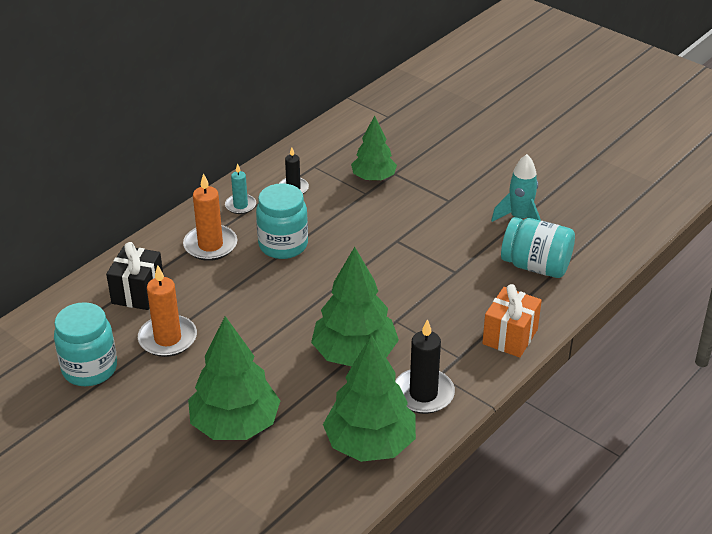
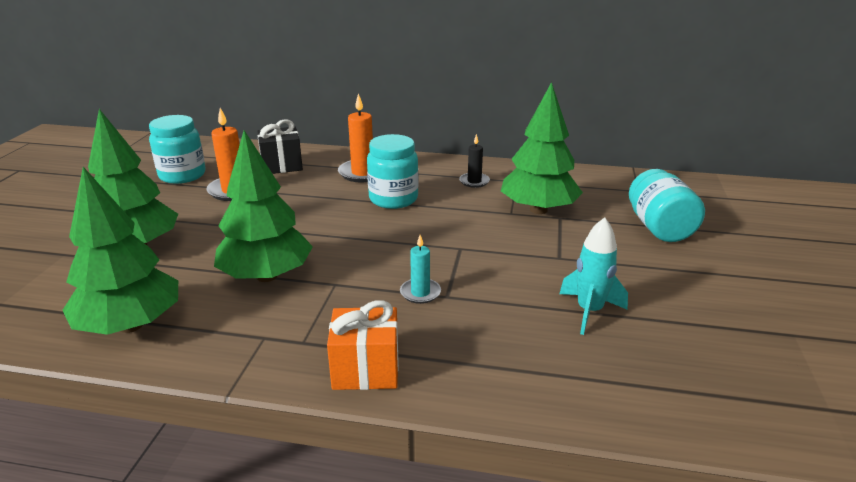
camera: 60 degrees right, 10 degrees down
turquoise candle [225,164,256,214] -> turquoise candle moved to [400,235,441,304]
green tree [351,116,397,181] -> green tree [501,82,583,214], size x1.60
black candle [395,319,455,414] -> none
turquoise jar [501,217,575,278] -> turquoise jar moved to [629,169,705,242]

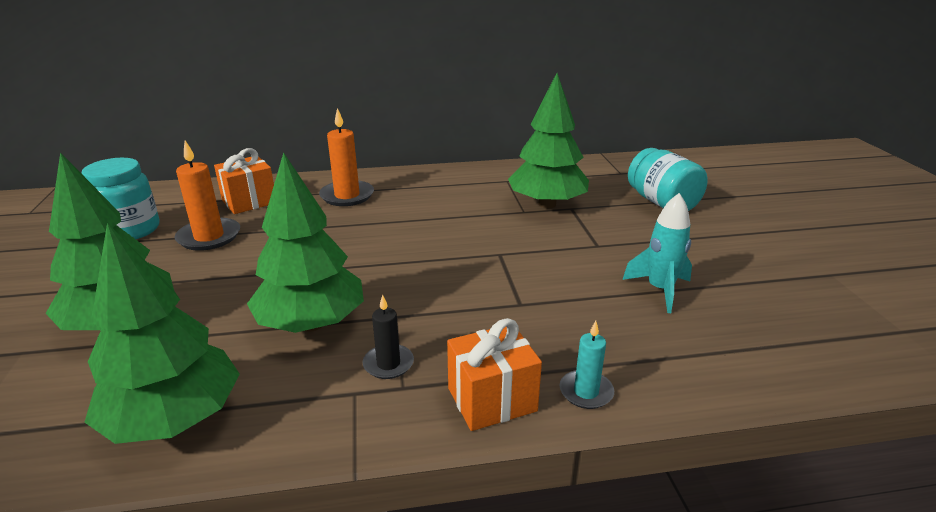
camera: 20 degrees left, 0 degrees up
black gift [257,119,303,174] -> orange gift [214,148,274,214]
turquoise jar [367,134,418,209] -> none
turquoise candle [400,235,441,304] -> turquoise candle moved to [560,321,614,409]
black candle [459,134,490,188] -> black candle moved to [363,295,414,379]

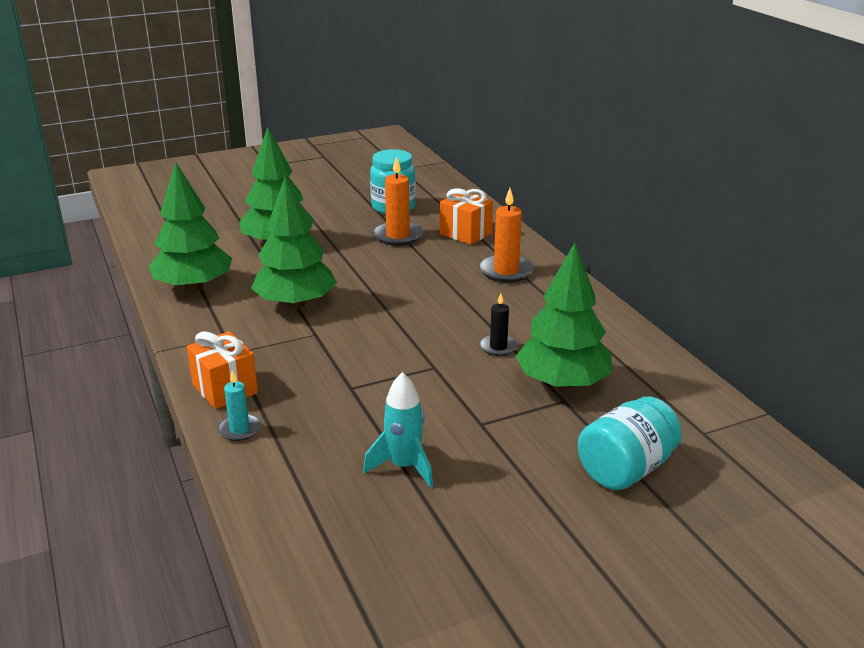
camera: 75 degrees right, 0 degrees up
black candle [363,295,414,379] -> black candle moved to [480,293,518,356]

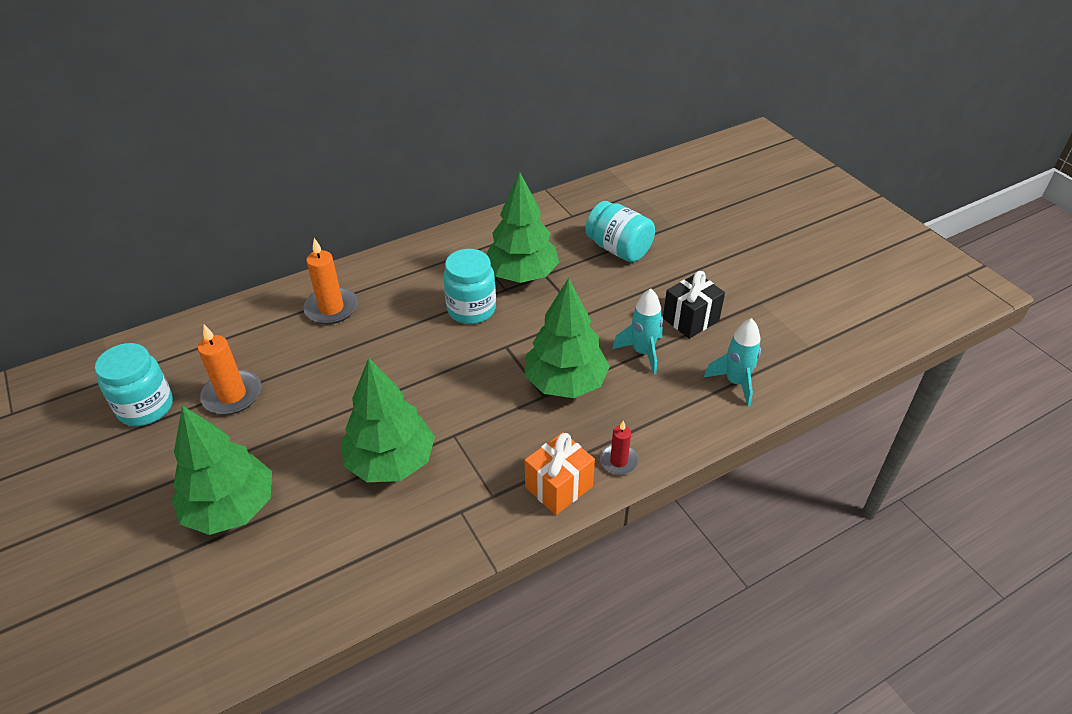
camera: 95 degrees left, 15 degrees up
green tree [149,162,232,291] -> green tree moved to [525,278,610,398]
turquoise candle [217,371,261,441] -> red candle [600,420,639,475]
orange gift [440,188,493,245] -> none
black candle [480,293,518,356] -> turquoise jar [443,249,496,324]
none -> black gift [663,271,725,339]
none -> turquoise rocket [704,318,761,406]

